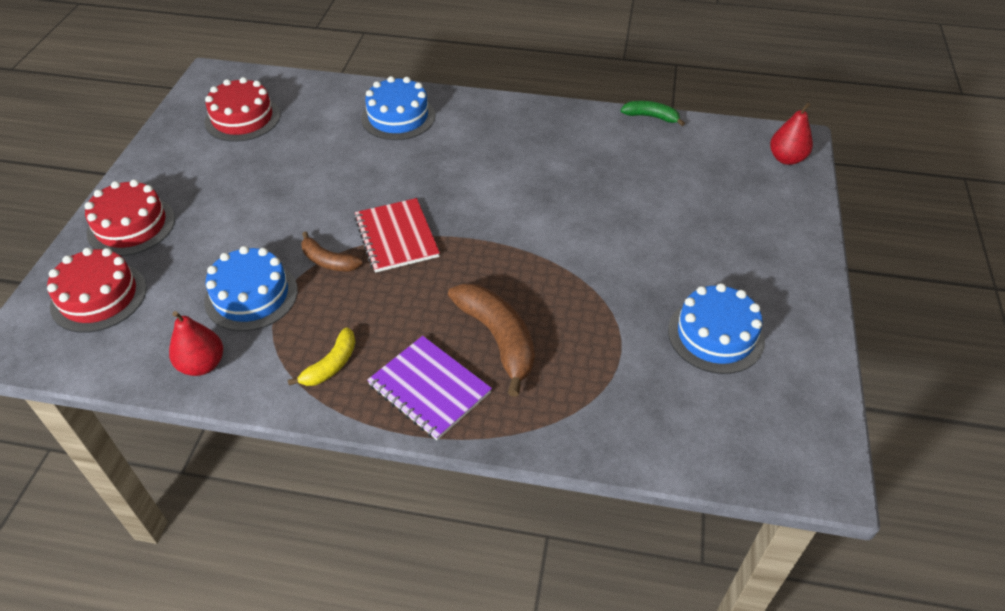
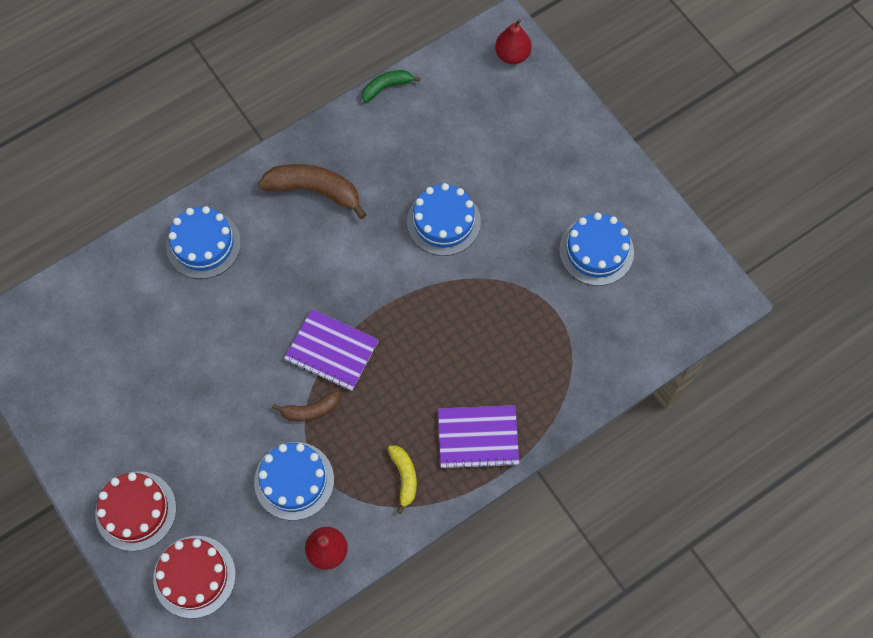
camera: 45 degrees left, 20 degrees up
red cake [204,77,280,142] -> none
red notebook [354,198,440,273] -> purple notebook [284,309,379,391]
brown banana [448,283,535,397] -> brown banana moved to [258,164,367,219]
none -> blue cake [407,183,481,256]

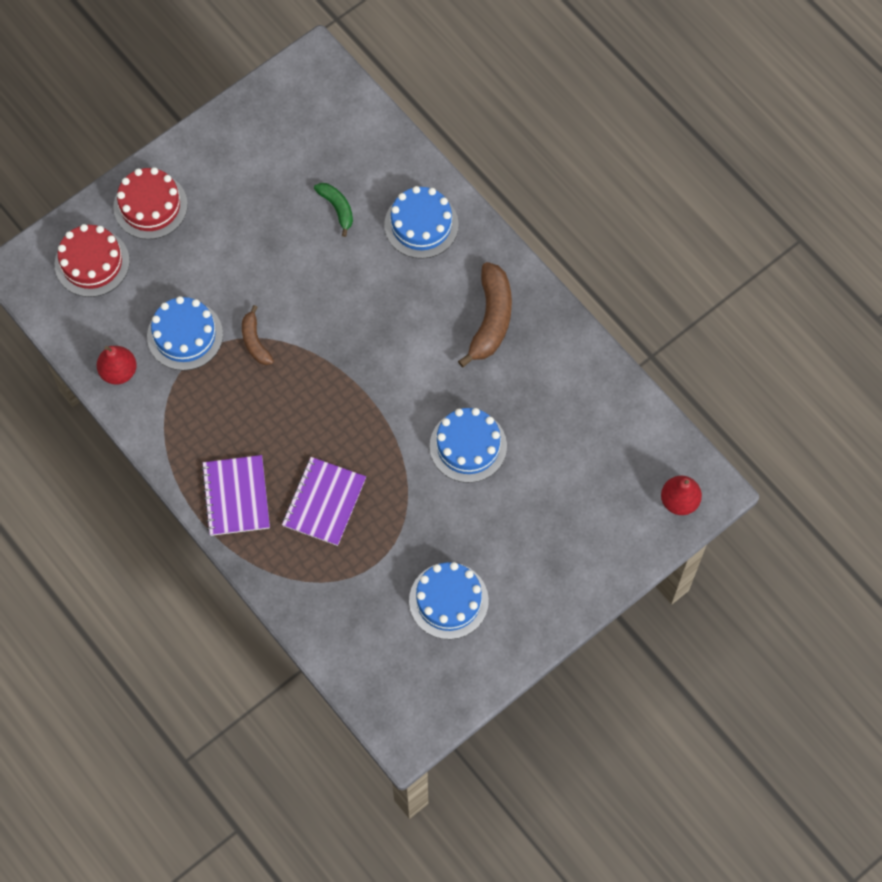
camera: 85 degrees right, 0 degrees up
purple notebook [284,309,379,391] -> purple notebook moved to [282,457,366,546]
green banana [362,70,420,103] -> green banana moved to [314,183,353,237]
yellow banana [388,446,417,514] -> none

